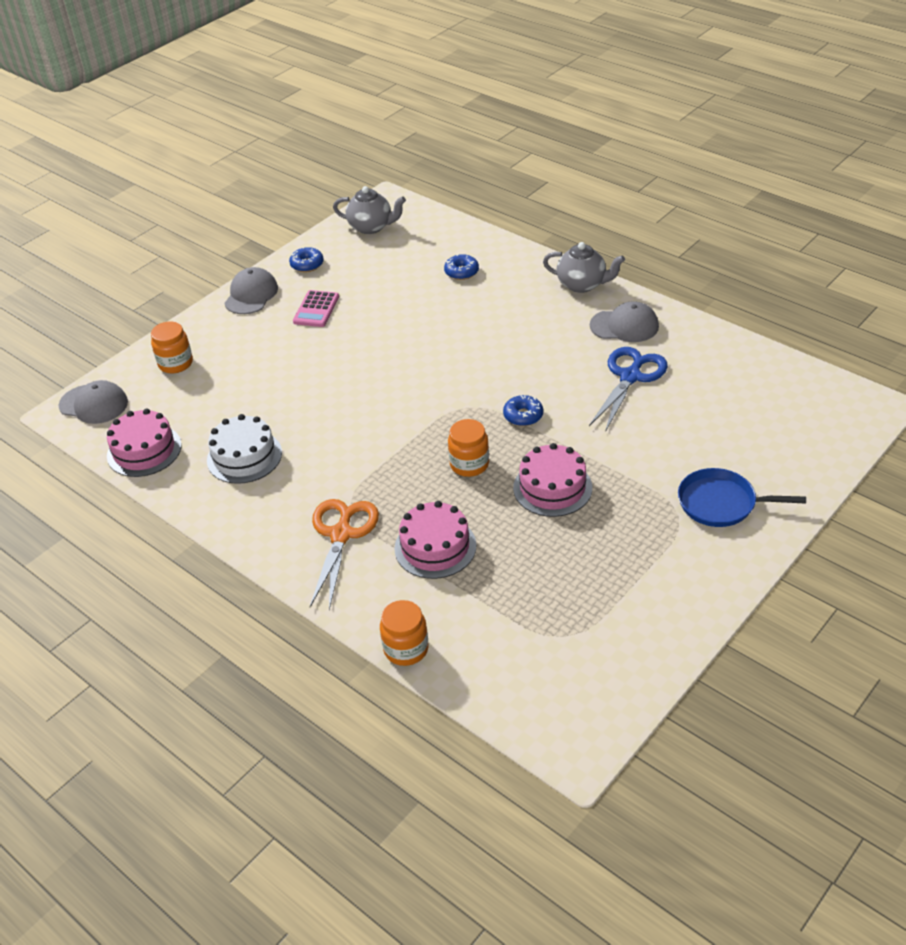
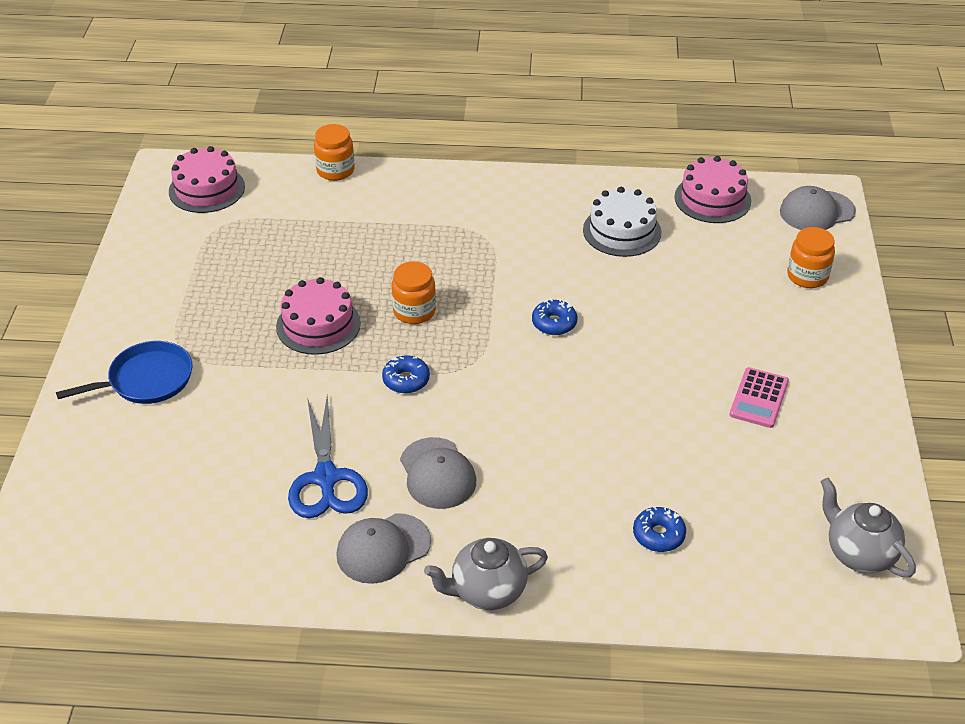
camera: 140 degrees right, 0 degrees up
grey cap [224,267,278,314] -> grey cap moved to [400,437,476,509]
blue donut [289,247,324,272] -> blue donut moved to [532,299,577,335]
pink calculator [293,290,339,327] -> pink calculator turned 135 degrees counterclockwise [729,367,789,428]
orange scissors [310,499,379,610] -> none
grey teapot [333,186,406,234] -> grey teapot turned 75 degrees clockwise [821,478,916,577]
pink cake [394,501,476,579] -> pink cake moved to [169,146,245,213]

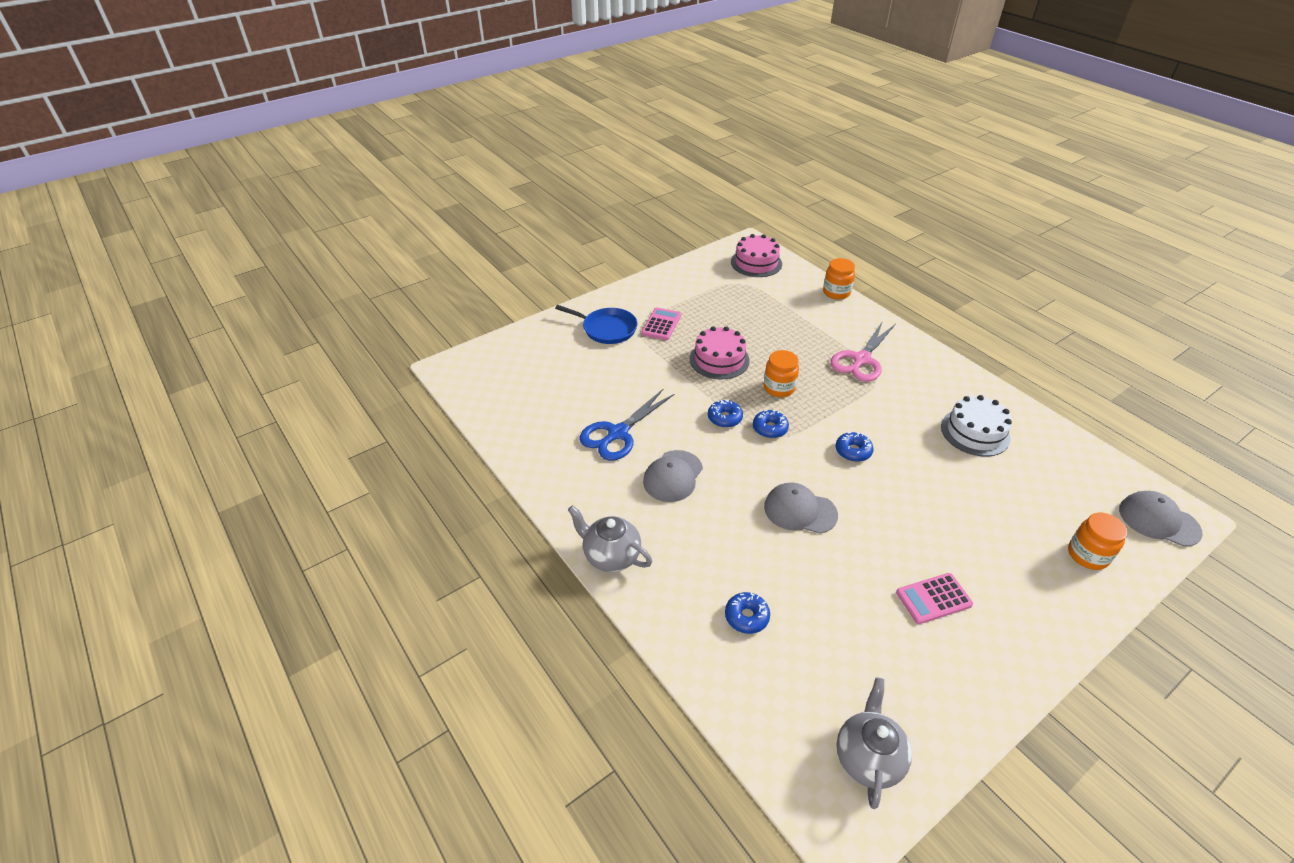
camera: 50 degrees right, 0 degrees up
grey cap [336,513,431,584] -> grey cap moved to [764,482,838,534]
pink cake [674,156,751,223] -> none
none -> pink calculator [641,308,681,340]
none -> blue donut [753,410,789,438]
none -> pink scissors [831,321,896,382]

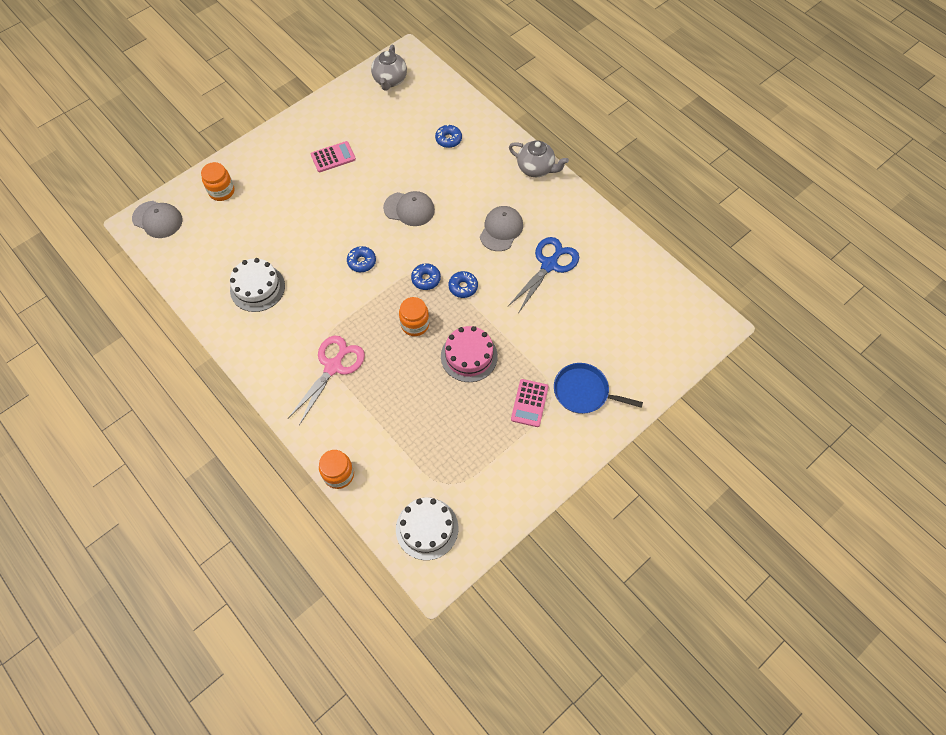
camera: 175 degrees right, 20 degrees up
pink cake [731,234,782,277] -> white cake [396,497,458,560]

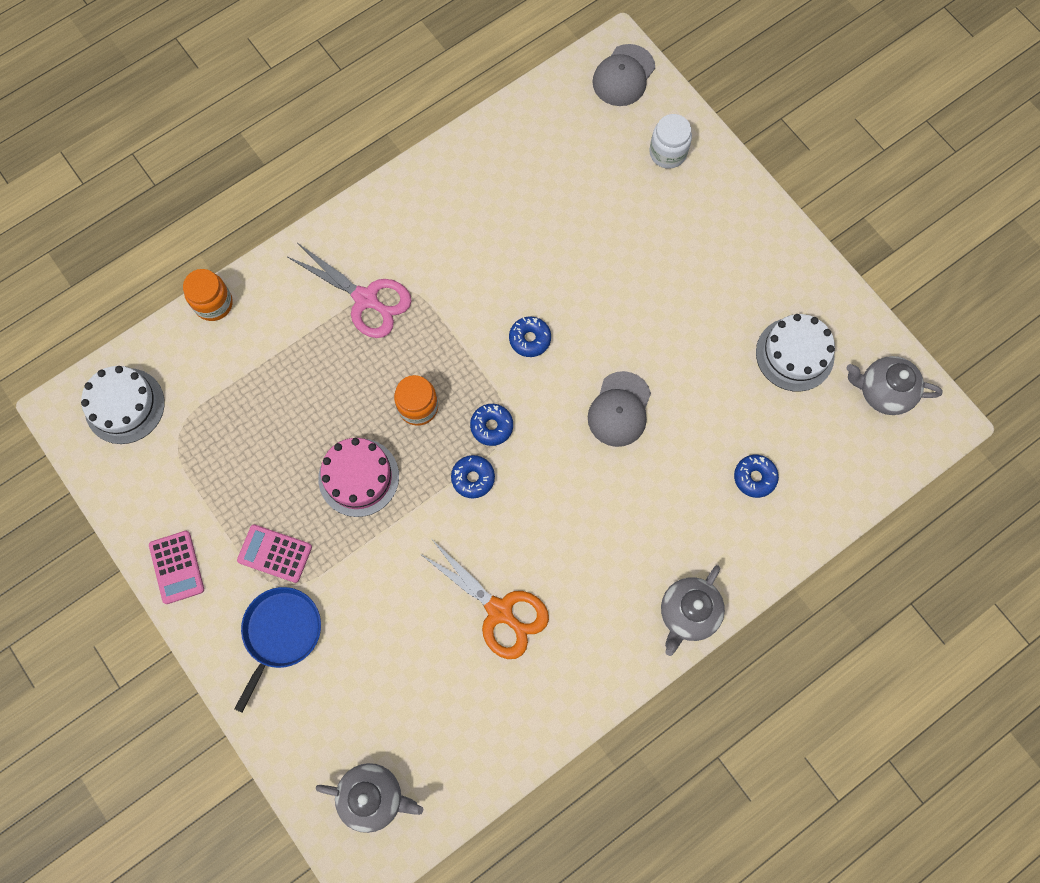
camera: 95 degrees right, 10 degrees up
orange jar [201,162,234,201] -> white jar [649,114,692,169]
white cake [230,258,285,312] -> white cake moved to [756,314,835,392]
pink calculator [311,141,356,172] -> pink calculator moved to [149,531,204,604]
grey cap [480,206,523,251] -> none
blue scissors [508,237,579,312] -> orange scissors [419,541,549,659]
none -> grey teapot [316,763,423,833]

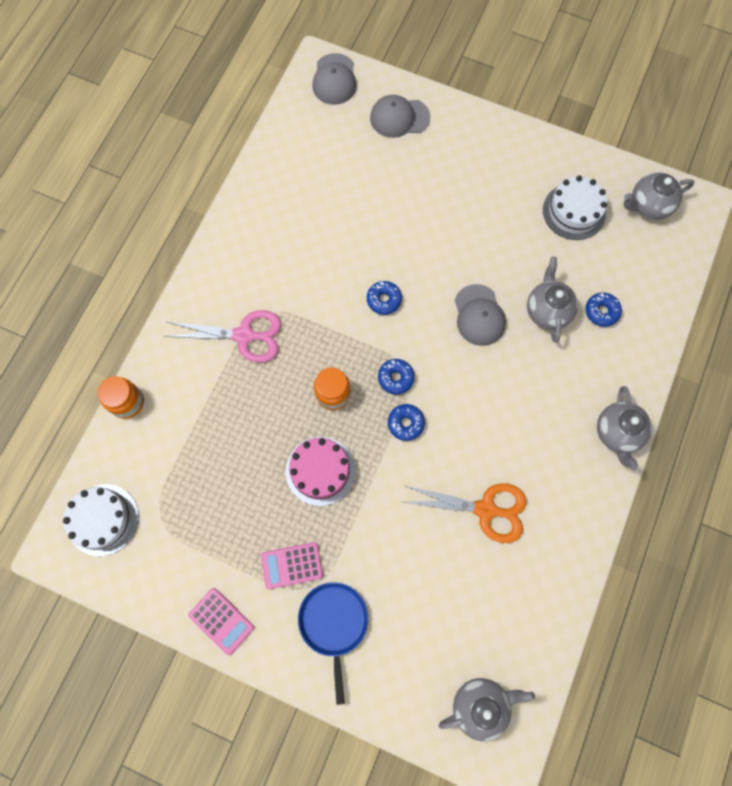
camera: 30 degrees left, 0 degrees up
white jar [649,114,692,169] -> grey cap [370,95,430,138]
none -> grey teapot [527,257,578,343]

